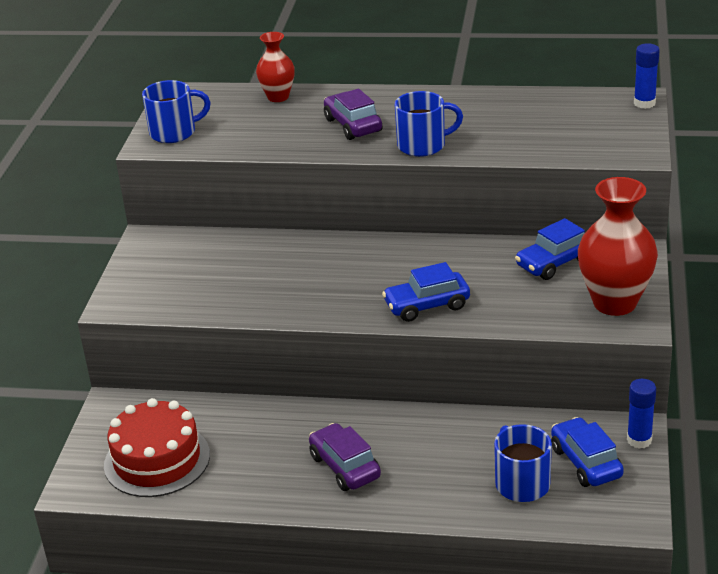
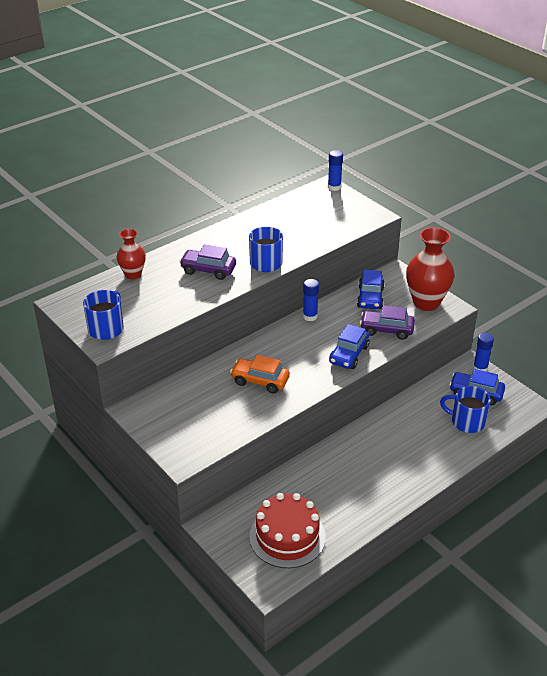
camera: 50 degrees left, 5 degrees up
purple car [309,423,381,491] -> purple car moved to [360,305,415,340]
none -> orange car [230,355,290,393]
none -> blue glue stick [303,279,319,321]

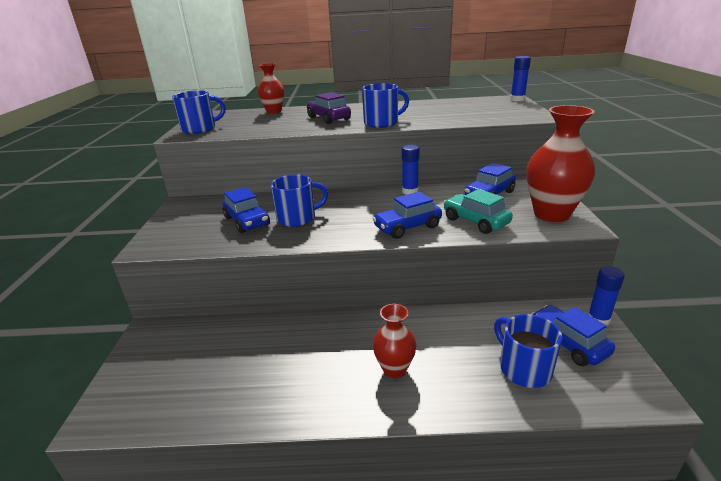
camera: 40 degrees right, 10 degrees down
orange car [230,355,290,393] -> blue mug [271,174,329,227]
red cake [249,493,326,568] -> none
purple car [360,305,415,340] -> turquoise car [443,189,513,234]
none -> blue car [223,187,270,233]
none -> red vase [373,304,417,378]

